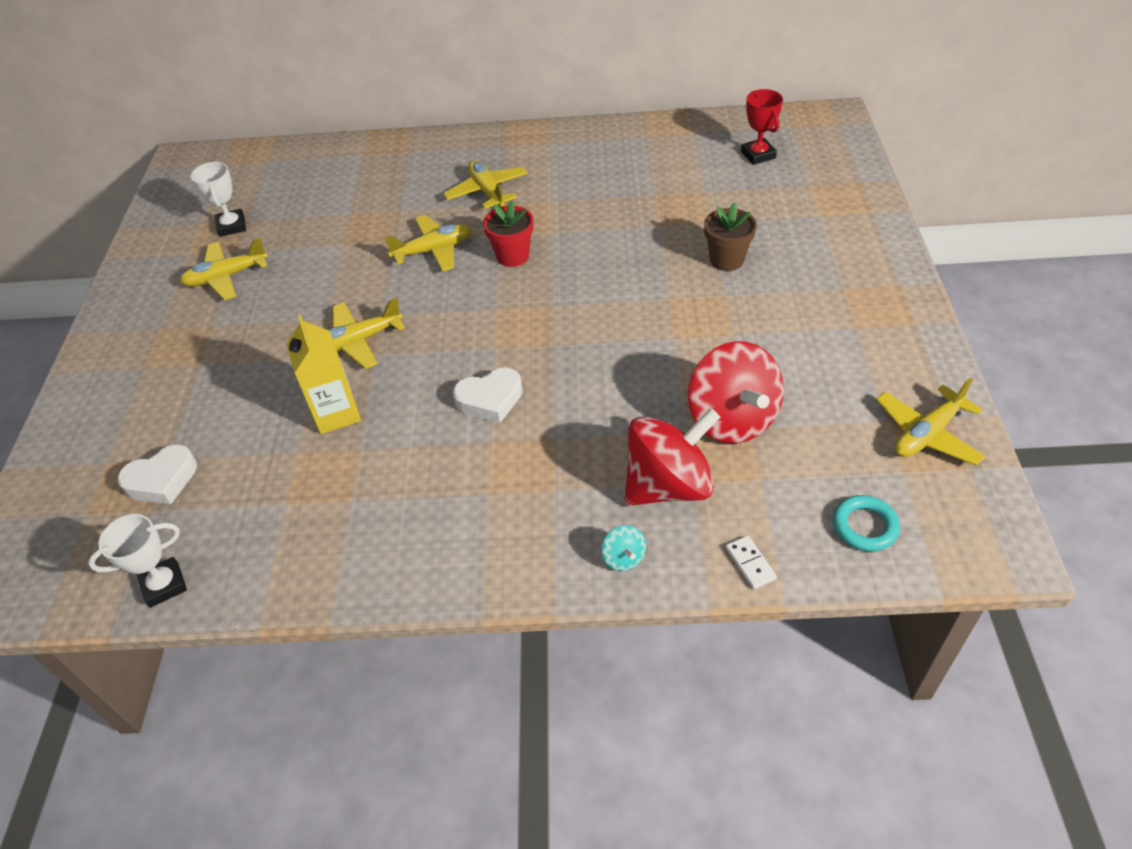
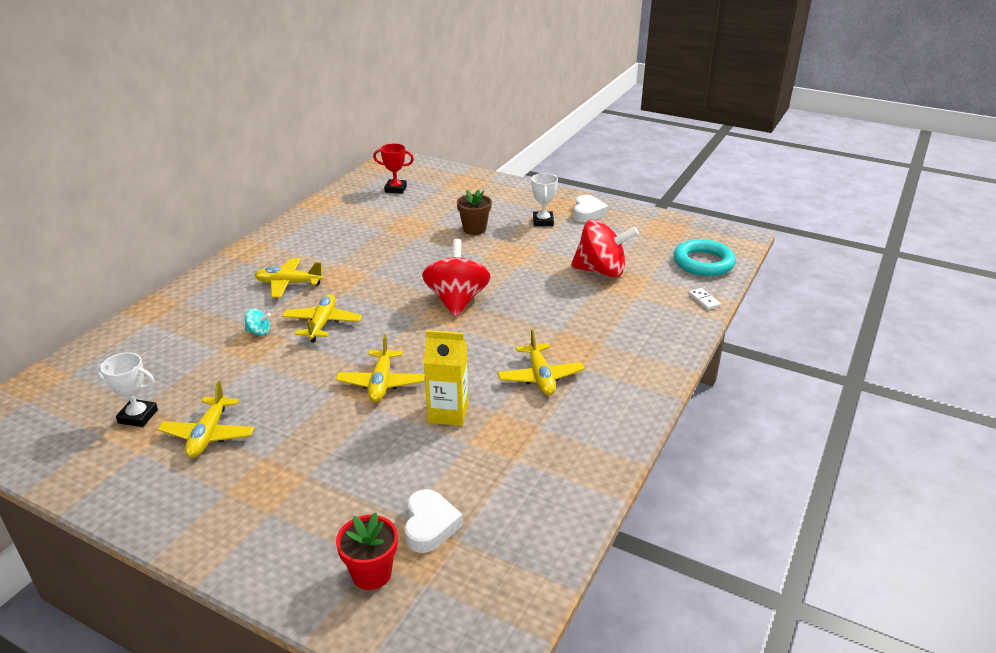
camera: 65 degrees left, 15 degrees down
white trophy [88,514,187,608] -> white trophy moved to [531,173,558,226]
white heart [453,367,523,423] -> white heart moved to [574,195,608,222]
red flower pot [483,200,534,267] -> red flower pot moved to [336,512,398,590]
turquoise spinning top [601,525,646,571] -> turquoise spinning top moved to [245,309,271,336]
red spinning top [624,408,721,506] -> red spinning top moved to [422,239,491,317]
white domino [726,536,777,589] -> white domino turned 60 degrees clockwise [689,288,721,310]
turquoise ring [833,495,900,552] -> turquoise ring [674,239,736,276], size x1.67
yellow plane [876,377,986,466] -> yellow plane moved to [498,329,585,395]

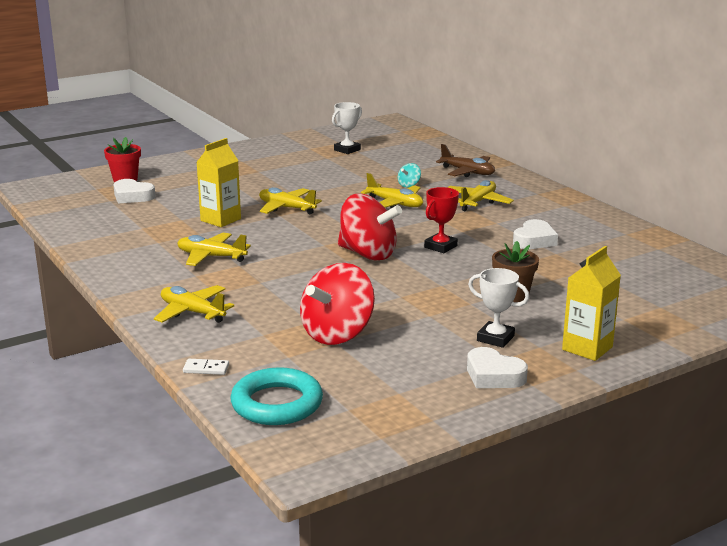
camera: 120 degrees right, 10 degrees down
yellow plane [158,381,255,458] -> yellow plane moved to [154,285,234,323]
red trophy [373,144,414,194] -> red trophy moved to [424,187,459,253]
none -> brown plane [436,144,495,177]
none -> white heart [513,219,558,249]
none -> yellow carton [562,246,621,361]

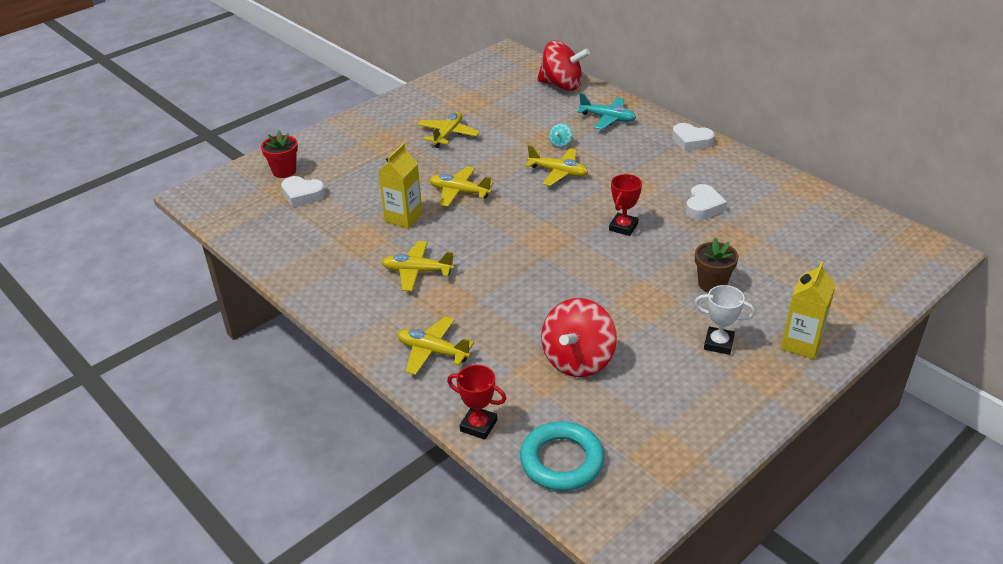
camera: 10 degrees left, 15 degrees up
white domino [183,359,229,375] -> red trophy [447,365,506,440]
white trophy [332,102,362,154] -> none
red spinning top [338,194,402,260] -> red spinning top moved to [537,41,590,91]
brown plane [436,144,495,177] -> turquoise plane [577,93,636,130]
yellow plane [447,180,514,211] -> yellow plane moved to [417,112,480,148]
white heart [467,347,528,388] -> white heart moved to [672,123,715,151]

